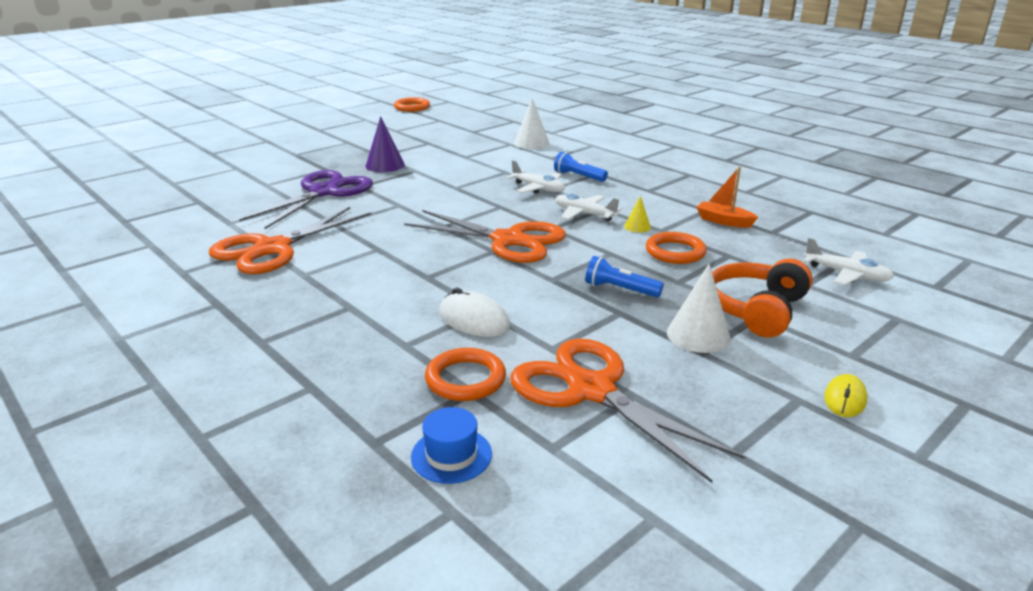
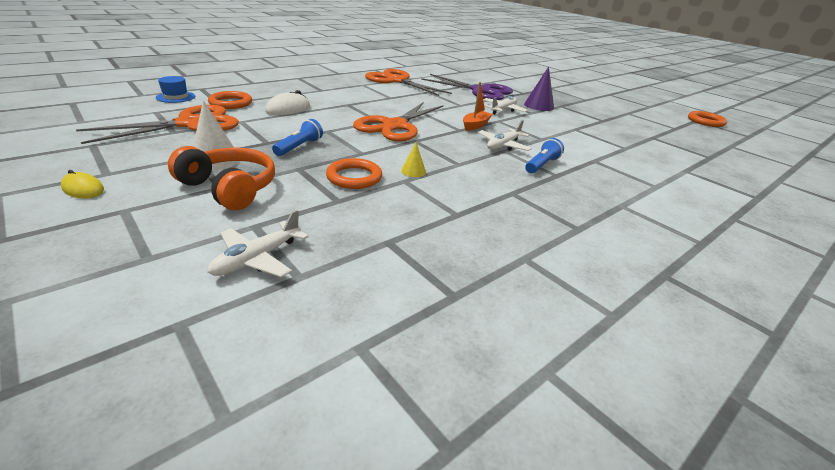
camera: 90 degrees right, 5 degrees up
white cone [514,98,550,149] -> none
white plane [555,194,622,221] -> white plane moved to [483,96,528,114]
orange boat [697,167,758,228] -> orange boat moved to [463,82,492,131]

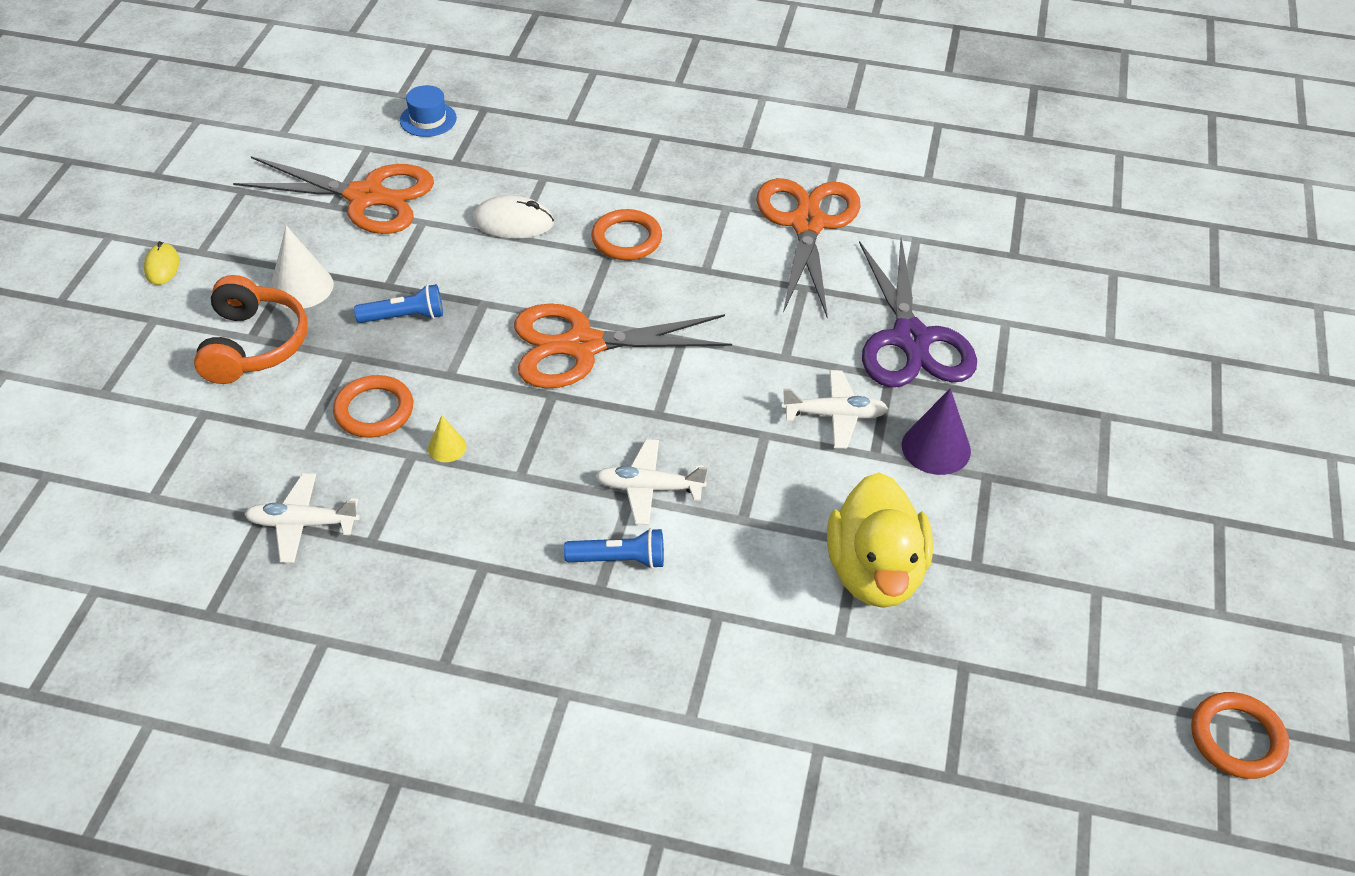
camera: 55 degrees right, 15 degrees up
white plane [207,210,309,277] -> white plane moved to [245,473,360,563]
orange ring [208,91,252,109] -> orange ring moved to [591,209,662,260]
orange boat [463,82,492,131] -> none
none -> yellow duck [827,472,933,608]

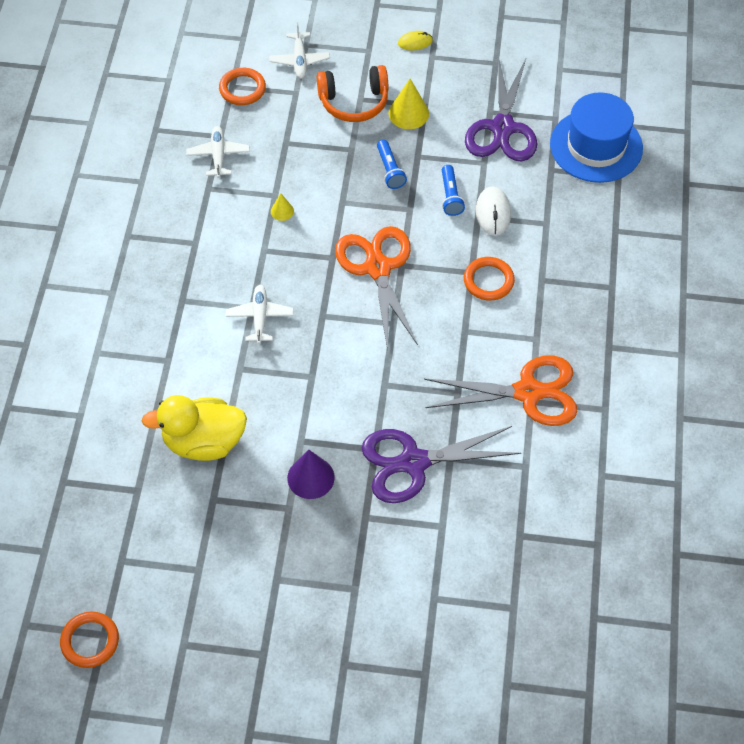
camera: 85 degrees right, 10 degrees up
orange scissors [233,156,434,234] -> purple scissors [465,57,537,161]
white cone [270,226,334,308] -> yellow cone [389,79,429,129]
orange ring [333,375,413,438] -> orange ring moved to [219,68,266,105]
blue hat [400,85,457,137] -> blue hat [550,92,643,183], size x2.22
blue flashlight [564,528,664,569] -> blue flashlight moved to [442,165,465,216]
white plane [781,370,888,448] -> white plane moved to [269,22,330,79]

